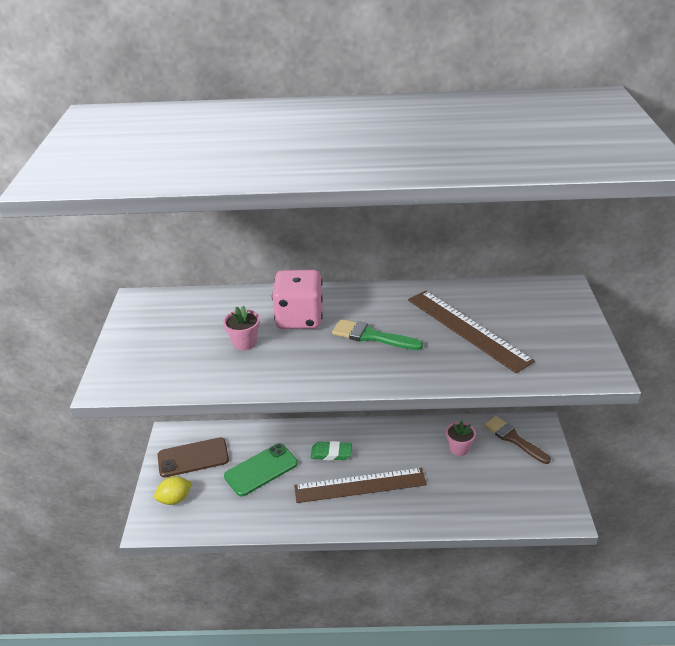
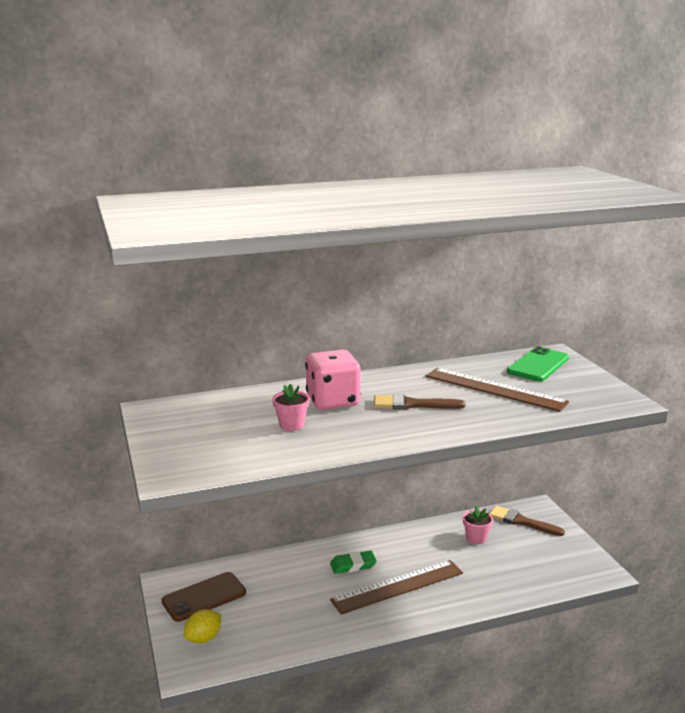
camera: 20 degrees left, 15 degrees down
green phone [224,443,298,497] -> green phone moved to [507,346,569,381]
green brush [332,319,423,350] -> brown brush [374,394,465,410]

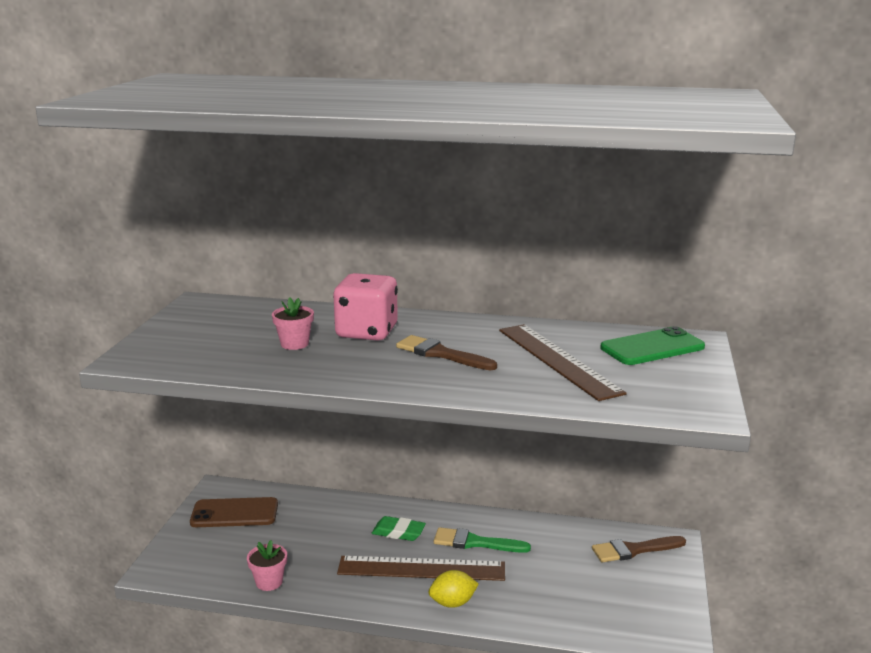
camera: 30 degrees right, 0 degrees up
yellow lemon [184,609,222,644] -> yellow lemon moved to [429,570,479,608]
pink flower pot [463,506,493,544] -> pink flower pot moved to [247,540,287,591]
brown brush [489,506,565,536] -> brown brush turned 75 degrees counterclockwise [592,536,686,562]
none -> green brush [434,527,531,553]

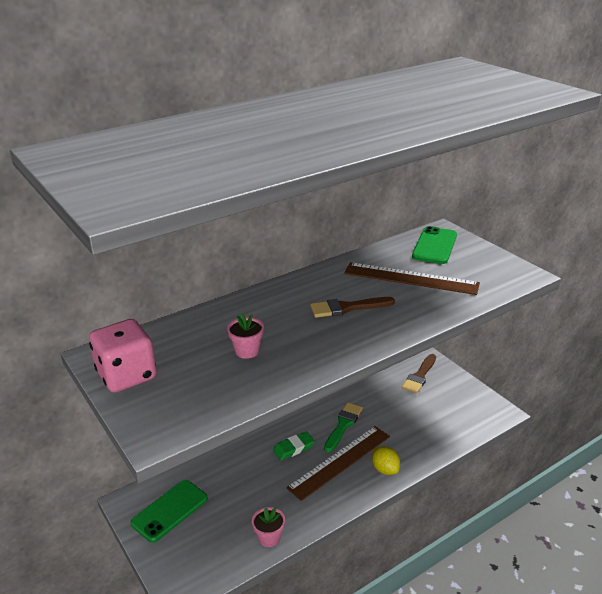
camera: 45 degrees left, 10 degrees up
brown phone [190,497,278,527] -> green phone [130,480,208,543]
pink dice [333,273,398,341] -> pink dice moved to [89,319,157,393]
yellow lemon [429,570,479,608] -> yellow lemon turned 60 degrees counterclockwise [372,446,400,475]
green brush [434,527,531,553] -> green brush turned 150 degrees clockwise [324,402,363,452]

